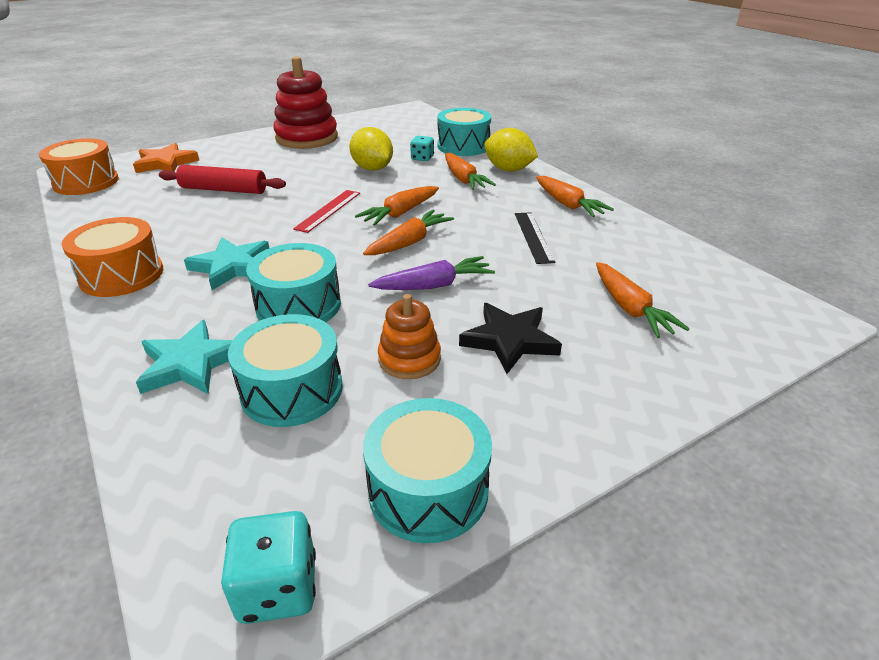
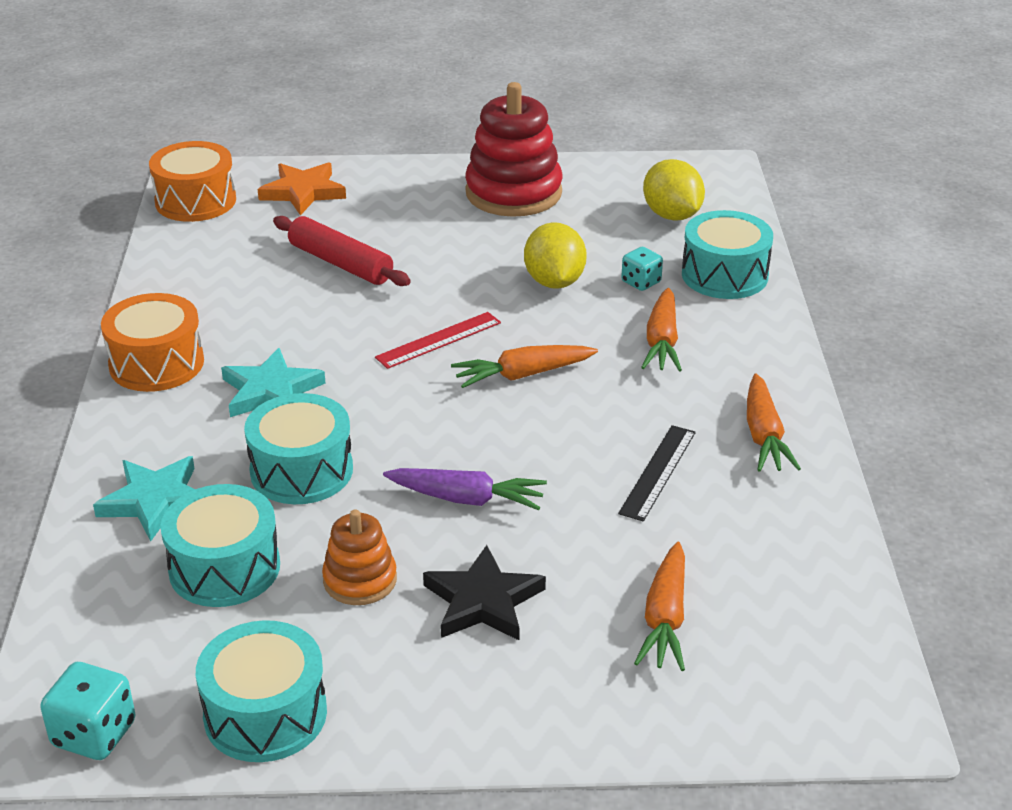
camera: 30 degrees right, 0 degrees up
orange carrot [363,210,454,255] -> none
yellow lemon [484,128,538,171] -> yellow lemon moved to [643,159,705,221]

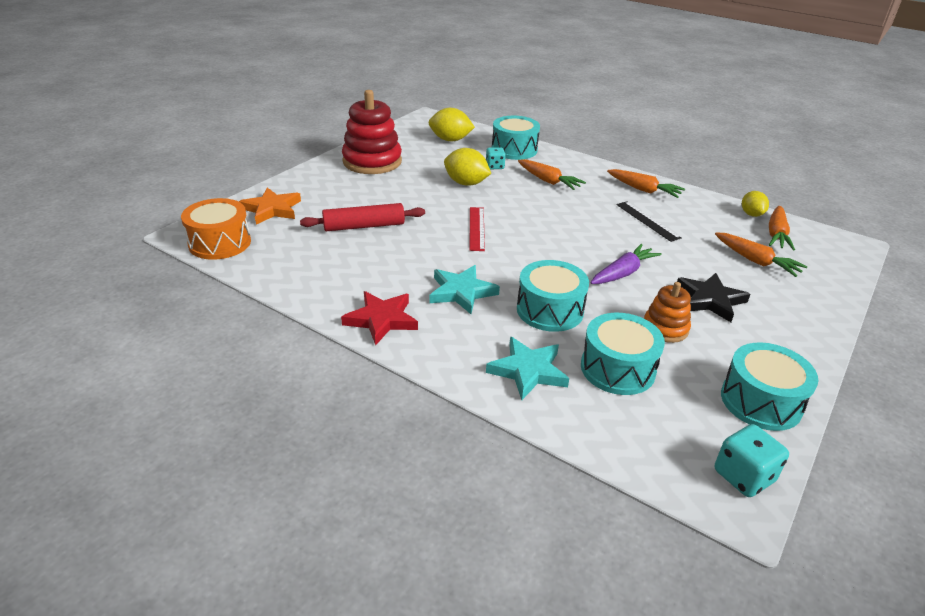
camera: 55 degrees left, 0 degrees up
orange drum [101,293,204,392] -> red star [341,291,418,346]
orange carrot [451,345,598,388] -> orange carrot moved to [769,206,795,250]
none -> yellow lemon [742,191,769,217]

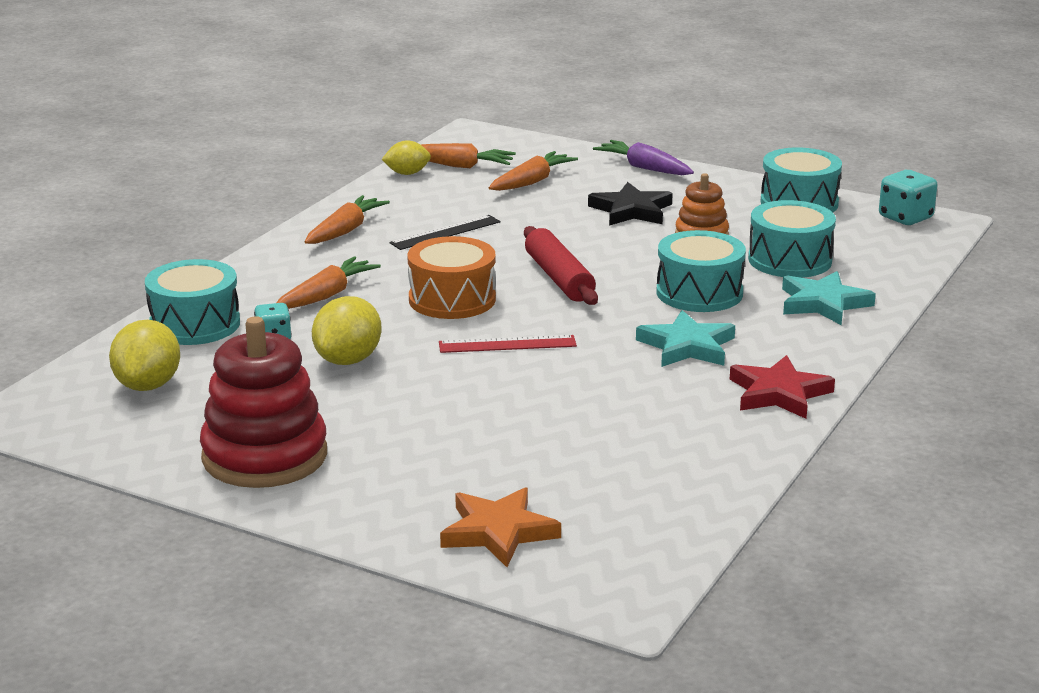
camera: 95 degrees left, 10 degrees down
orange drum [181,198,251,260] -> orange drum moved to [407,236,496,319]
red rolling pin [300,203,425,231] -> red rolling pin moved to [524,226,598,305]
purple carrot [590,244,662,284] -> purple carrot moved to [593,140,694,175]

